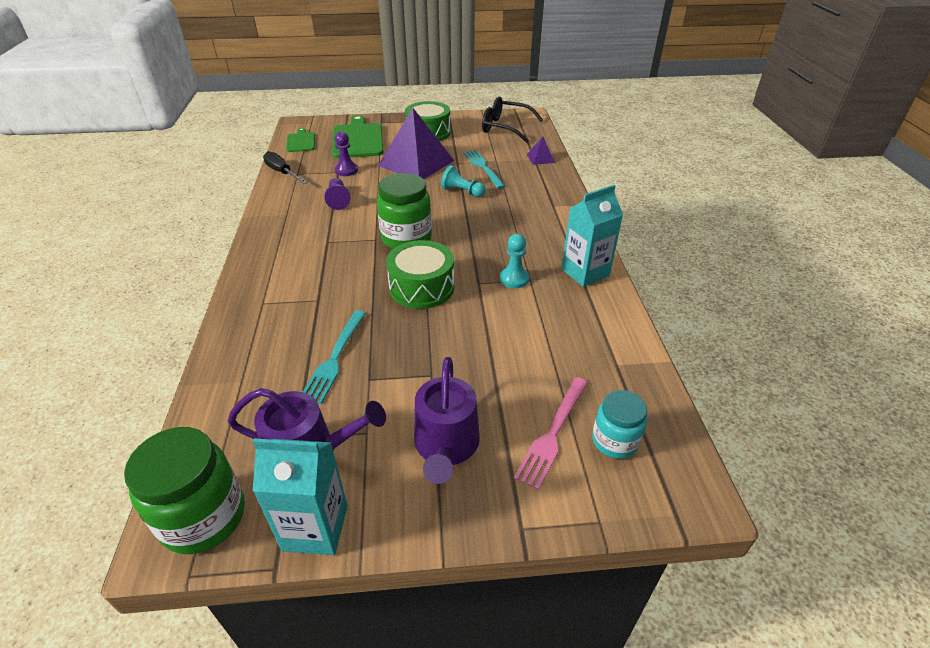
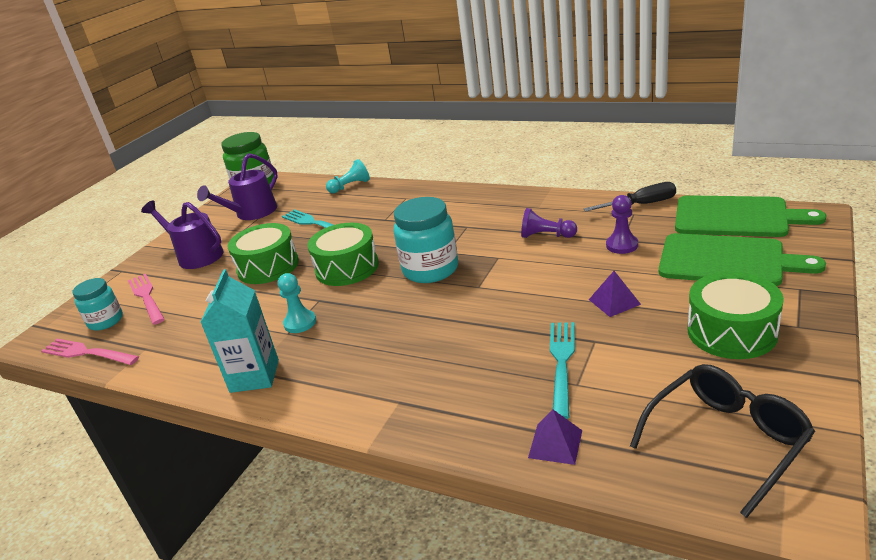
camera: 125 degrees right, 10 degrees down
turquoise carton [253,438,348,555] -> none
green cutting board [286,128,315,152] -> green cutting board [675,195,827,237], size x1.81
green jar [377,173,432,249] -> turquoise jar [394,197,458,283]
purple pyramid [378,108,454,179] -> purple pyramid [589,271,641,317], size x0.43
turquoise pawn [441,165,485,197] -> turquoise pawn moved to [326,159,370,194]
turquoise fork [463,150,506,189] -> turquoise fork turned 90 degrees counterclockwise [550,322,575,419]
none -> pink fork [41,339,139,365]
none -> green drum [228,223,299,284]

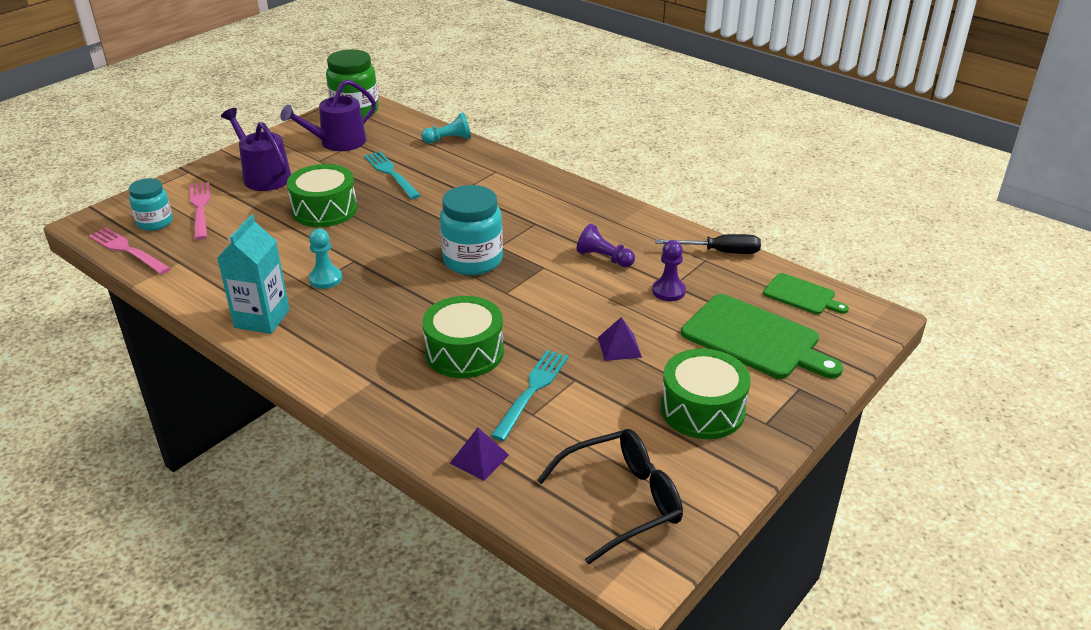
camera: 10 degrees right, 5 degrees up
green drum [307,223,379,286] -> green drum moved to [422,296,504,378]
green cutting board [675,195,827,237] -> green cutting board [763,273,849,314], size x0.55

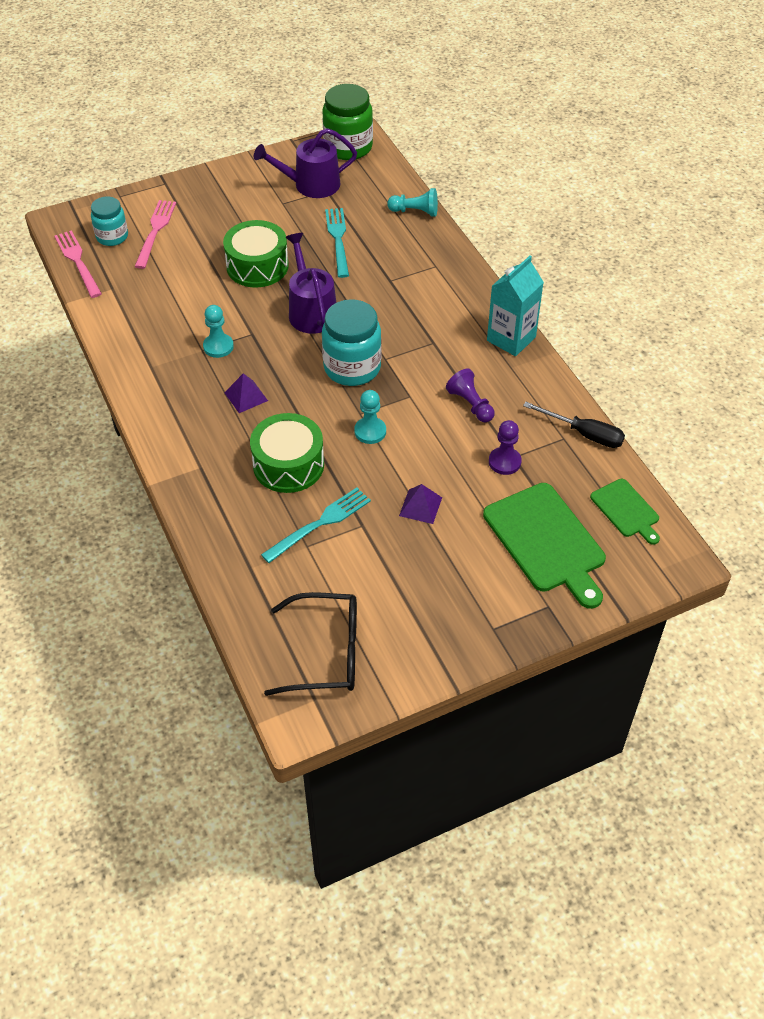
camera: 25 degrees right, 15 degrees up
turquoise carton [217,214,290,334] -> turquoise carton moved to [487,256,544,356]
purple watering can [221,108,291,191] -> purple watering can moved to [286,233,336,334]
purple pyramid [450,428,509,481] -> purple pyramid moved to [224,373,268,413]
green drum [660,348,751,439] -> none
none -> turquoise pawn [354,390,386,444]

